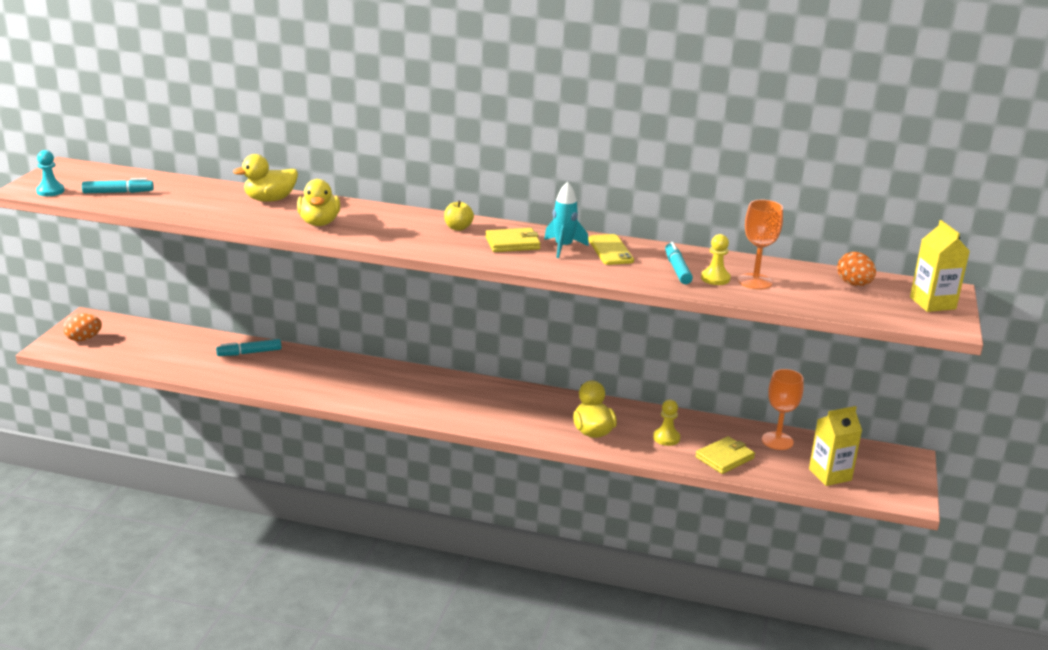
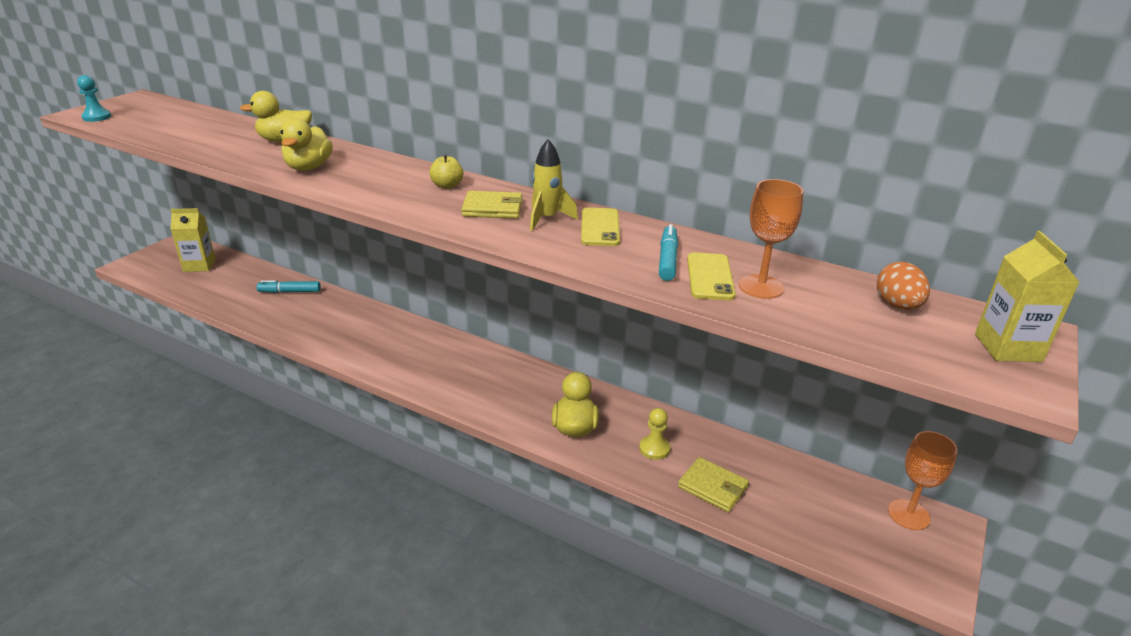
camera: 15 degrees right, 5 degrees up
orange egg [63,313,102,341] -> none
turquoise marker [82,178,154,193] -> none
turquoise rocket [544,181,589,258] -> yellow rocket [530,139,578,231]
yellow wallet [695,436,755,474] -> yellow wallet turned 60 degrees clockwise [678,457,749,512]
yellow pawn [701,234,731,285] -> yellow phone [687,252,736,300]
orange goblet [762,369,804,450] -> orange goblet moved to [888,431,958,530]
yellow carton [809,406,862,486] -> yellow carton moved to [170,208,216,272]

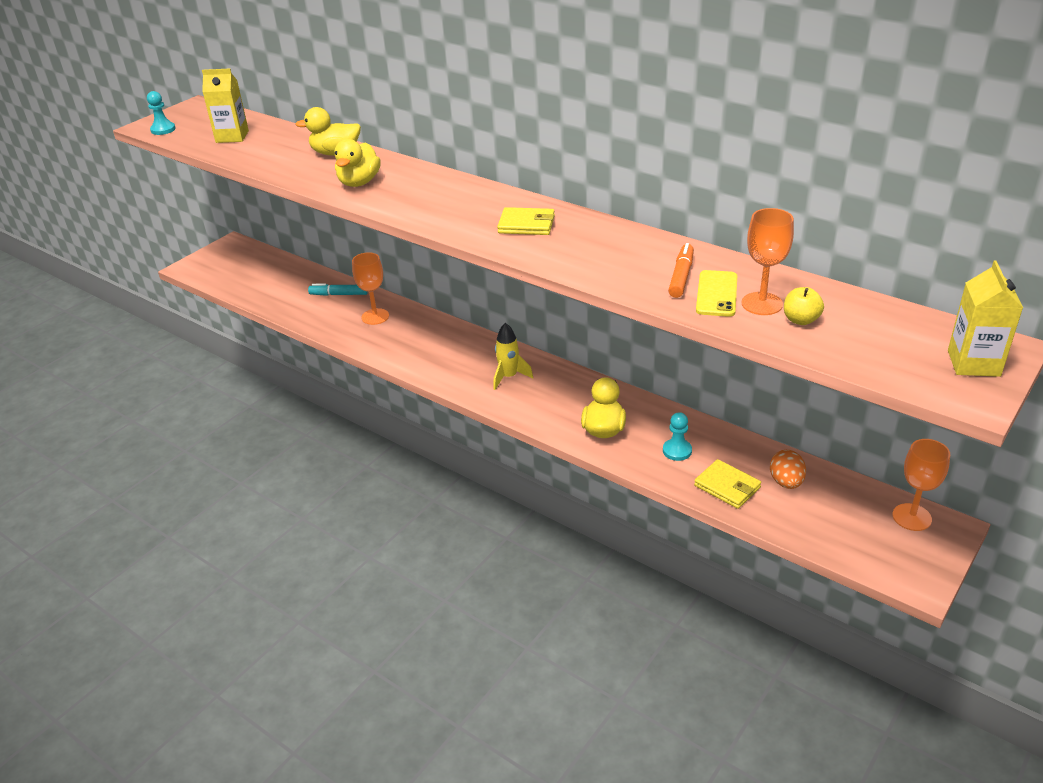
camera: 10 degrees right, 5 degrees up
yellow carton [170,208,216,272] -> yellow carton moved to [202,69,249,143]
yellow apple [429,155,463,189] -> yellow apple moved to [784,287,824,325]
yellow rocket [530,139,578,231] -> yellow rocket moved to [493,323,533,390]
yellow phone [581,208,620,246] -> none
yellow pawn [639,408,670,460] -> turquoise pawn [663,412,692,461]
turquoise marker [659,224,678,281] -> orange marker [668,243,694,298]
orange egg [877,262,930,310] -> orange egg moved to [770,450,806,489]
none -> orange goblet [352,252,389,325]

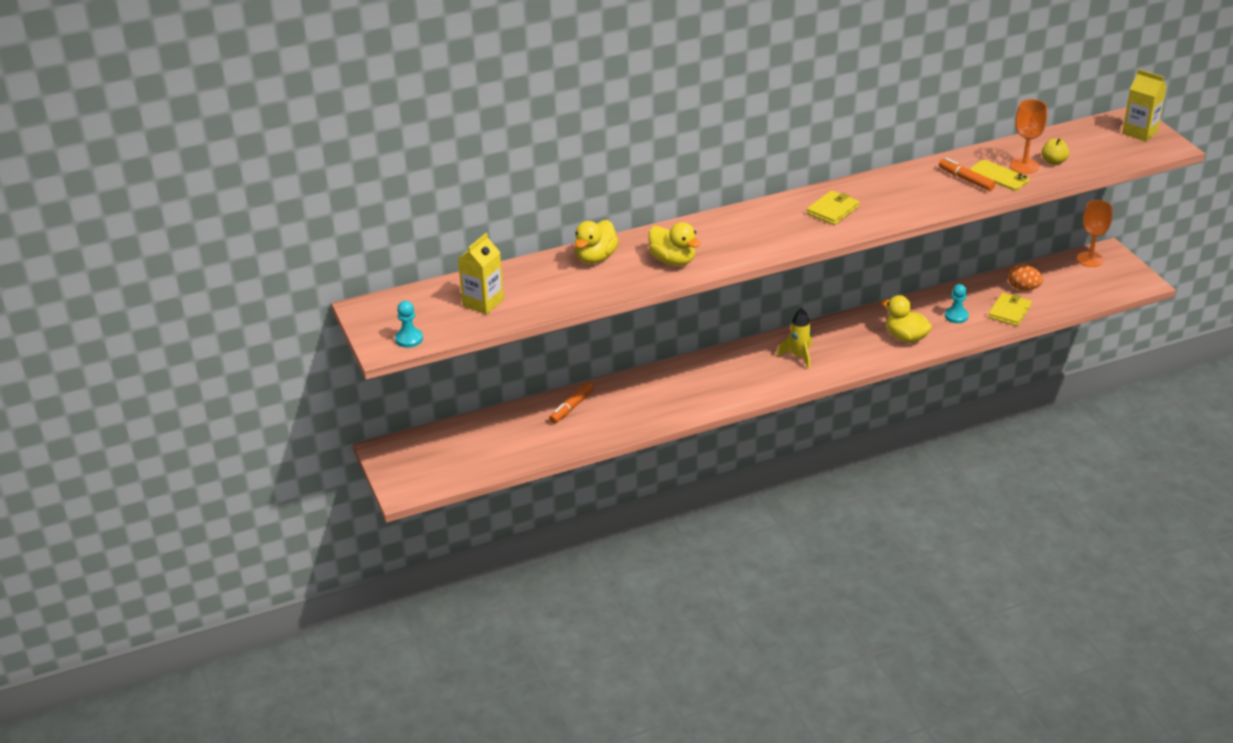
camera: 60 degrees left, 0 degrees up
turquoise marker [308,284,368,296] -> orange marker [549,382,594,423]
orange goblet [352,252,389,325] -> none
yellow wallet [694,459,761,509] -> yellow wallet turned 45 degrees counterclockwise [988,293,1032,326]

